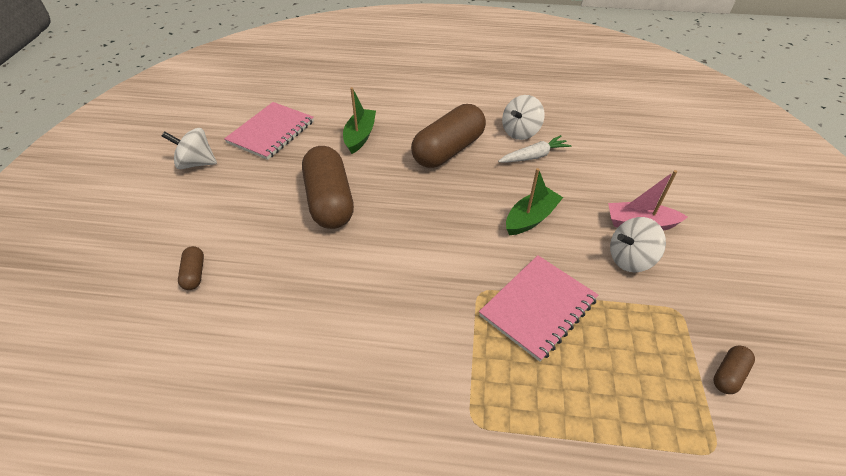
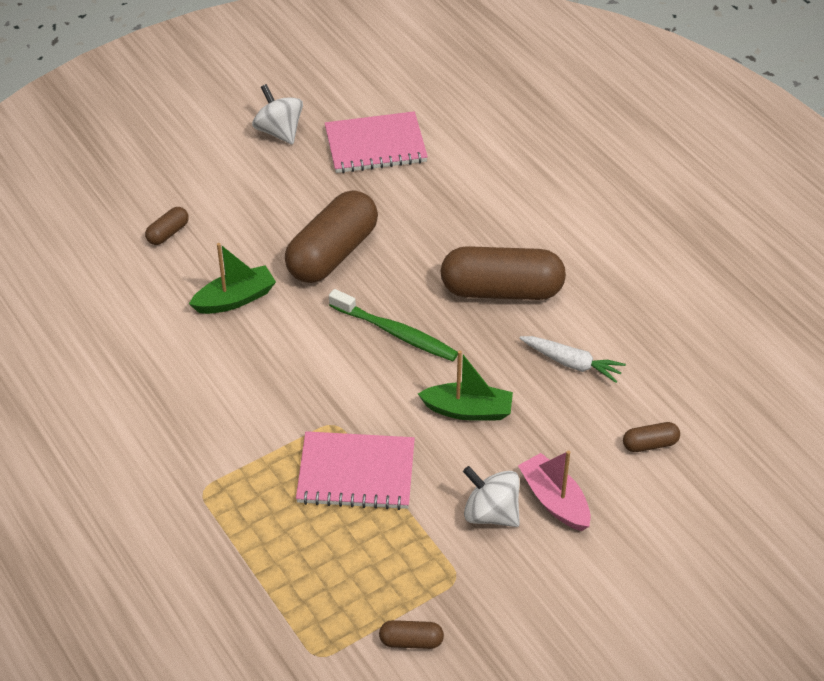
camera: 50 degrees right, 0 degrees up
green boat [343,87,376,154] -> green boat moved to [189,243,276,314]
white spinning top [502,95,545,140] -> none
none -> green toothbrush [329,289,458,361]
none -> brown capsule [623,422,680,452]

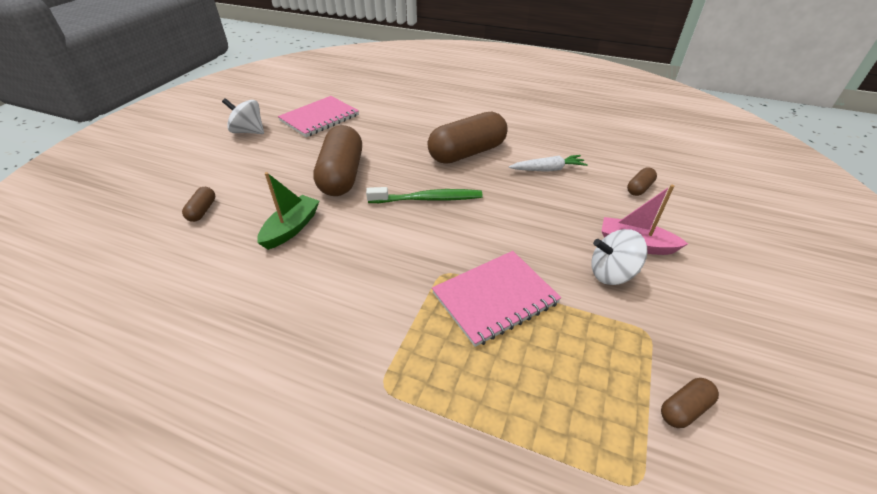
camera: 35 degrees left, 5 degrees down
green boat [418,350,513,421] -> none

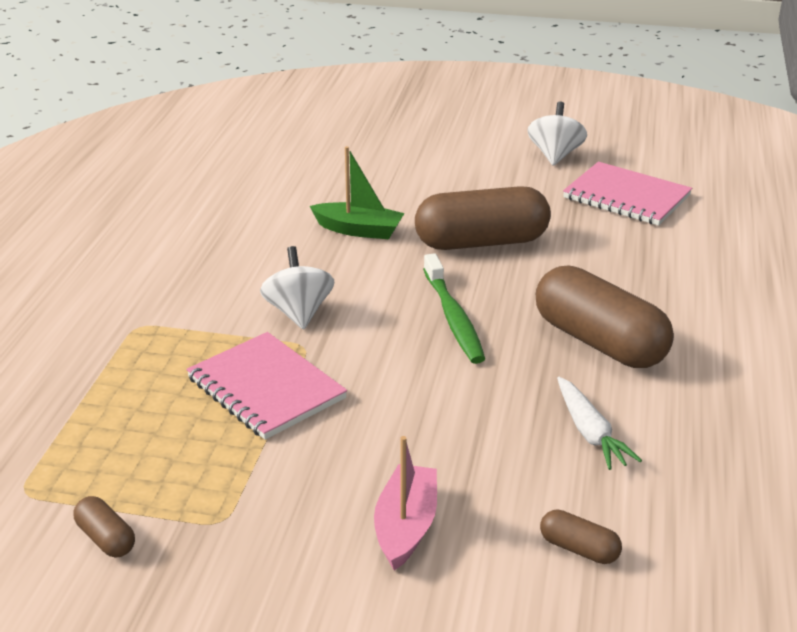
camera: 80 degrees right, 10 degrees down
brown capsule [182,187,215,222] -> none
white spinning top [591,229,648,285] -> white spinning top moved to [260,246,334,329]

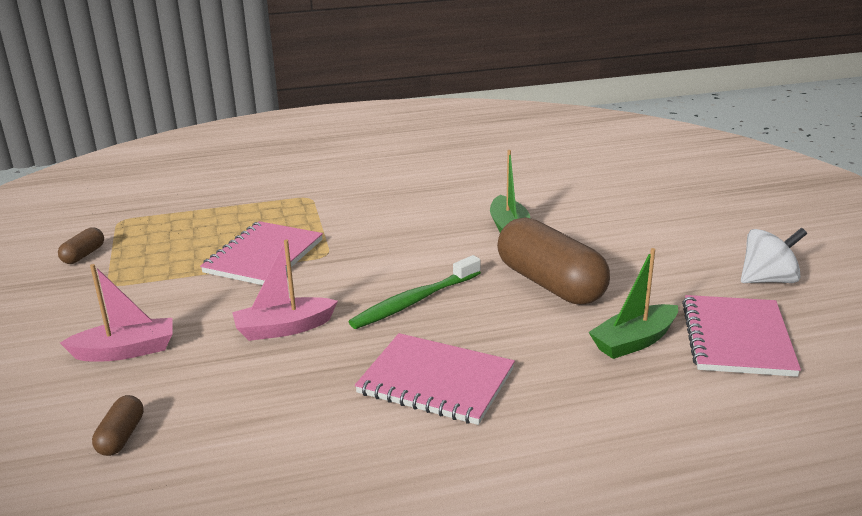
camera: 65 degrees right, 5 degrees down
white spinning top [260,246,334,329] -> none
brown capsule [536,266,674,368] -> pink notebook [355,333,515,425]
white carrot [557,377,642,470] -> none
none -> pink boat [232,240,338,341]
none -> green boat [588,248,678,359]

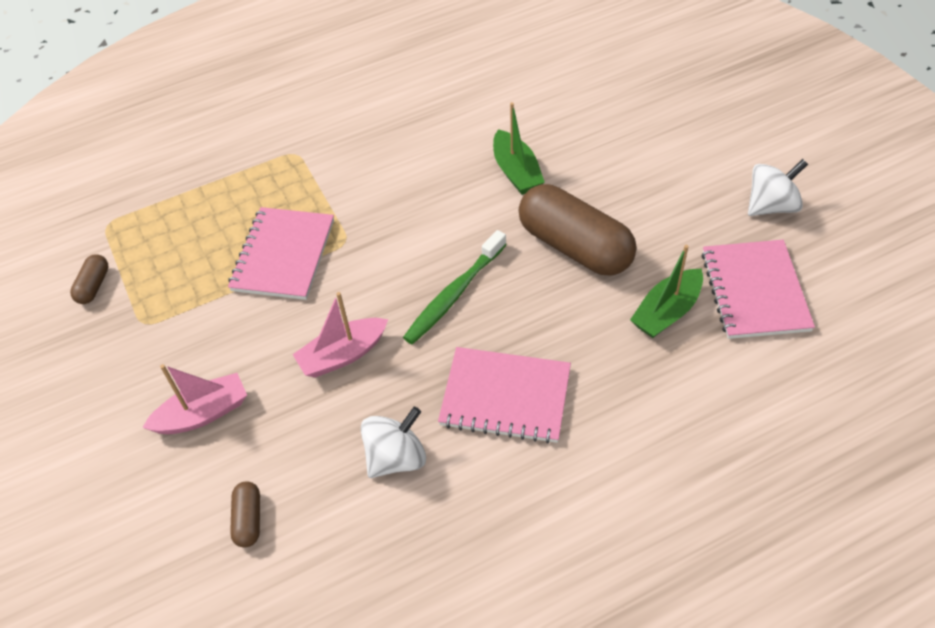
camera: 10 degrees left, 25 degrees up
none -> white spinning top [361,407,426,478]

